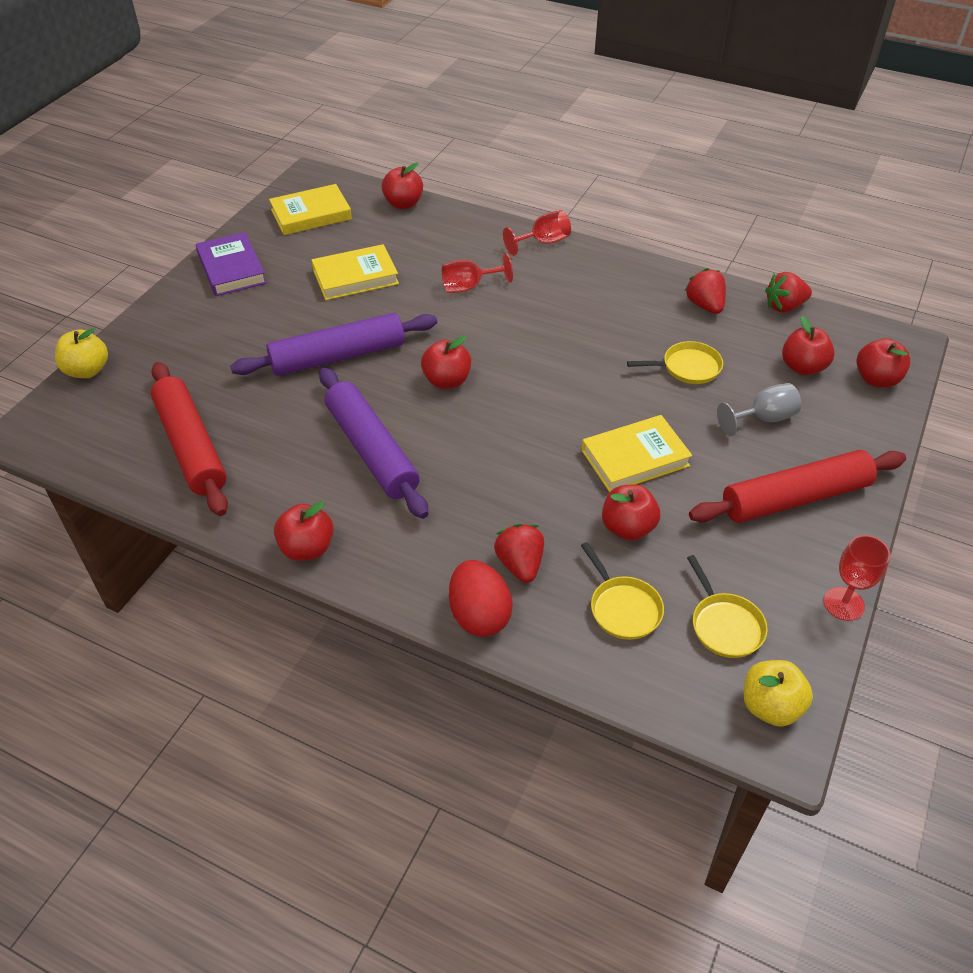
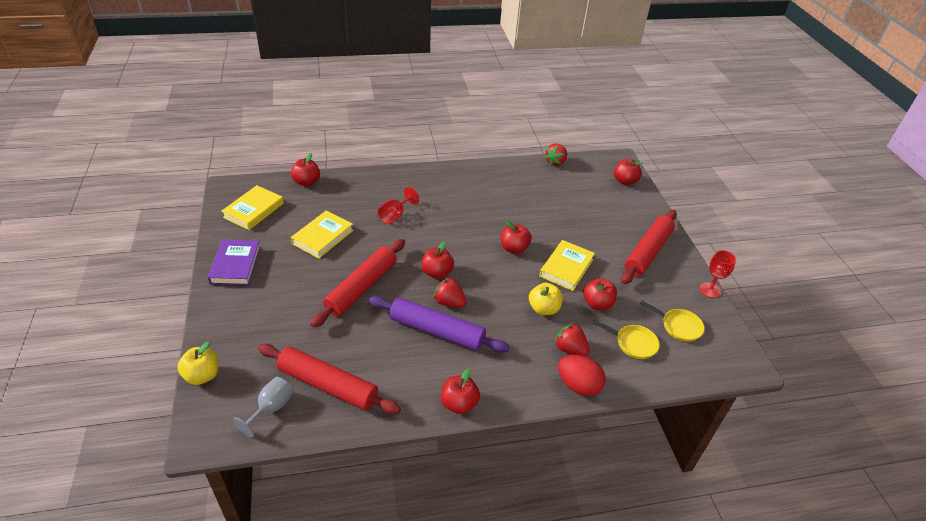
camera: 40 degrees left, 5 degrees down
purple book [196,232,267,296] -> purple book turned 60 degrees clockwise [208,239,261,286]
purple rolling pin [230,313,437,376] -> red rolling pin [311,239,405,328]
red goblet [503,210,571,256] -> none
yellow pan [627,341,723,384] -> none
red strawberry [684,268,726,314] -> red strawberry moved to [433,277,467,307]
grey goblet [717,383,801,436] -> grey goblet moved to [233,377,294,438]
yellow apple [744,660,813,727] -> yellow apple moved to [529,283,563,315]
red apple [782,316,835,376] -> red apple moved to [501,220,531,254]

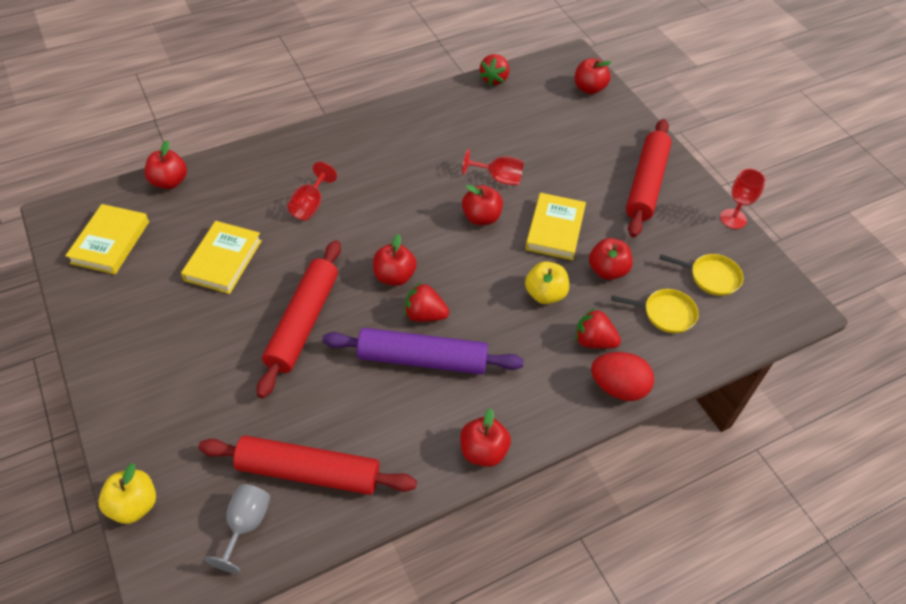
camera: 15 degrees left, 10 degrees up
purple book [208,239,261,286] -> none
none -> red goblet [462,149,524,186]

